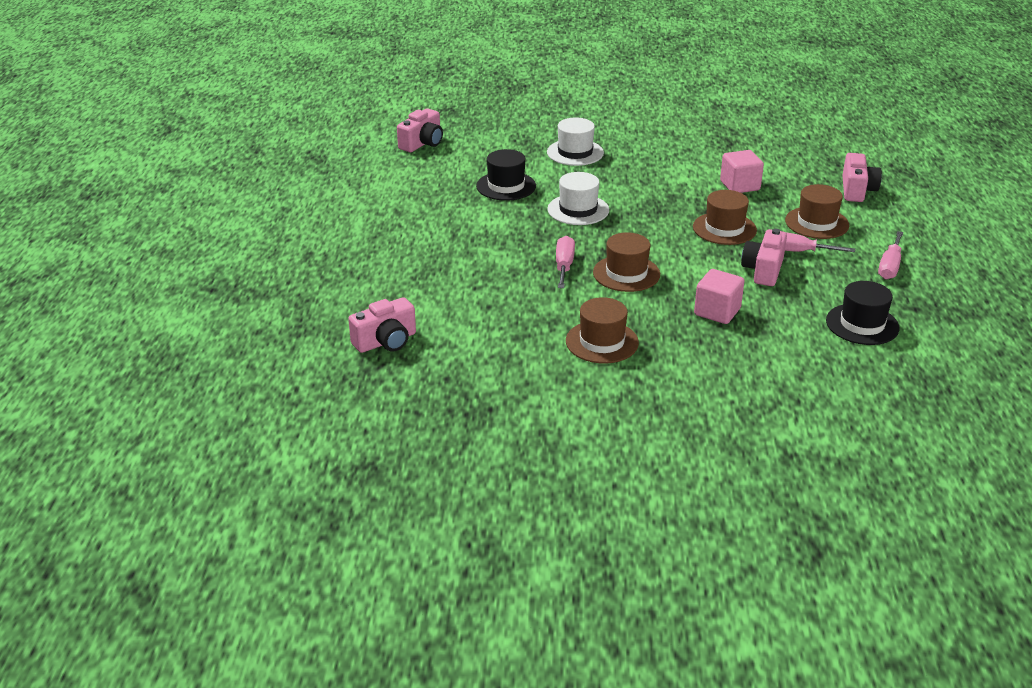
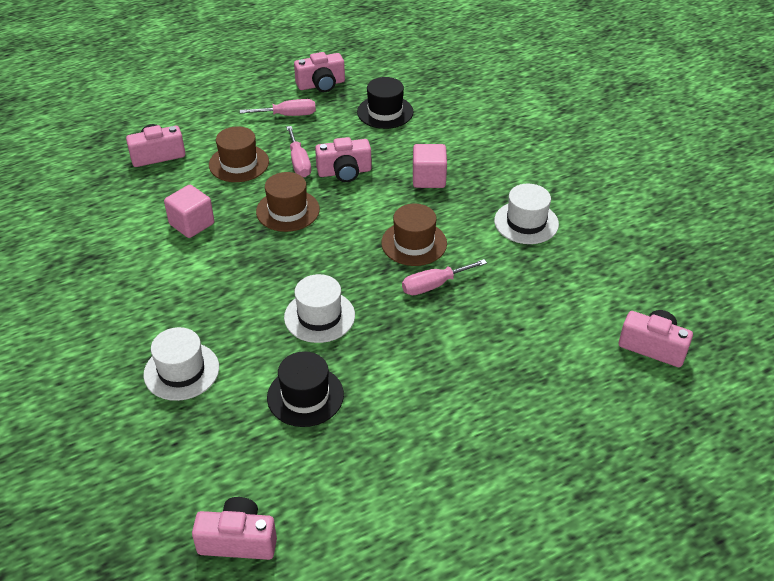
camera: 120 degrees left, 10 degrees up
brown hat [566,297,639,363] -> white hat [494,184,559,244]
none -> pink camera [294,52,345,92]

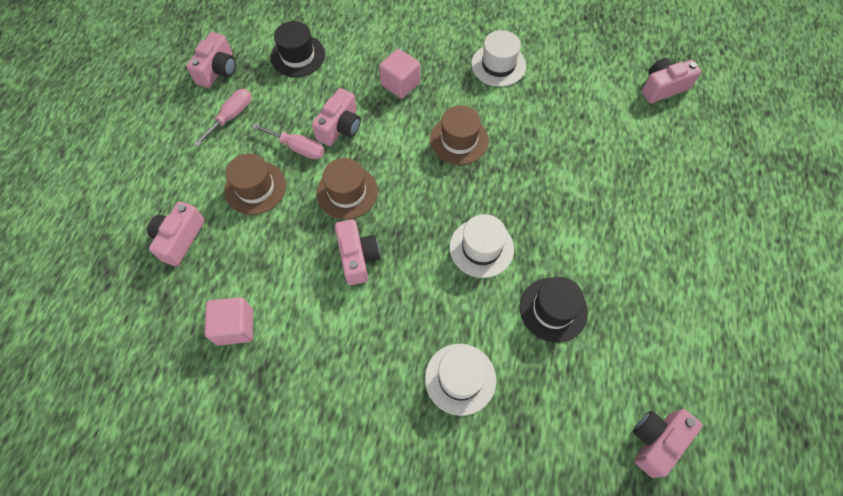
camera: 50 degrees left, 20 degrees up
pink cube [164,185,214,238] -> pink cube moved to [205,297,253,346]
pink screwdriver [402,259,487,295] -> none
none -> pink camera [335,219,380,285]

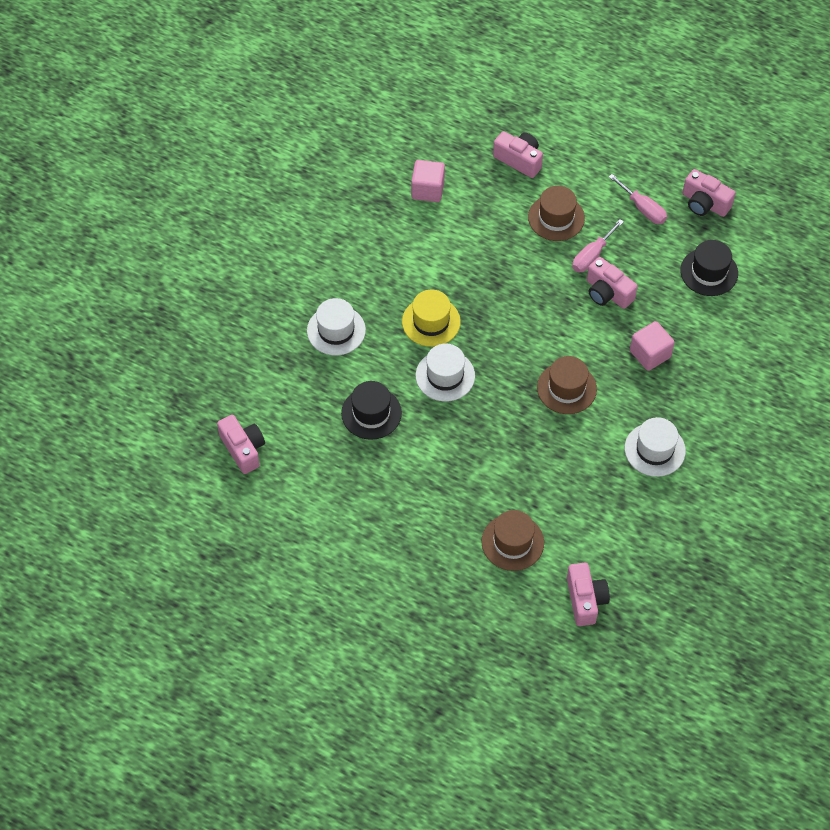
camera: 105 degrees right, 5 degrees down
brown hat [316,158,378,219] -> brown hat moved to [481,510,544,571]
pink camera [335,219,380,285] -> none
none -> yellow hat [402,290,461,347]

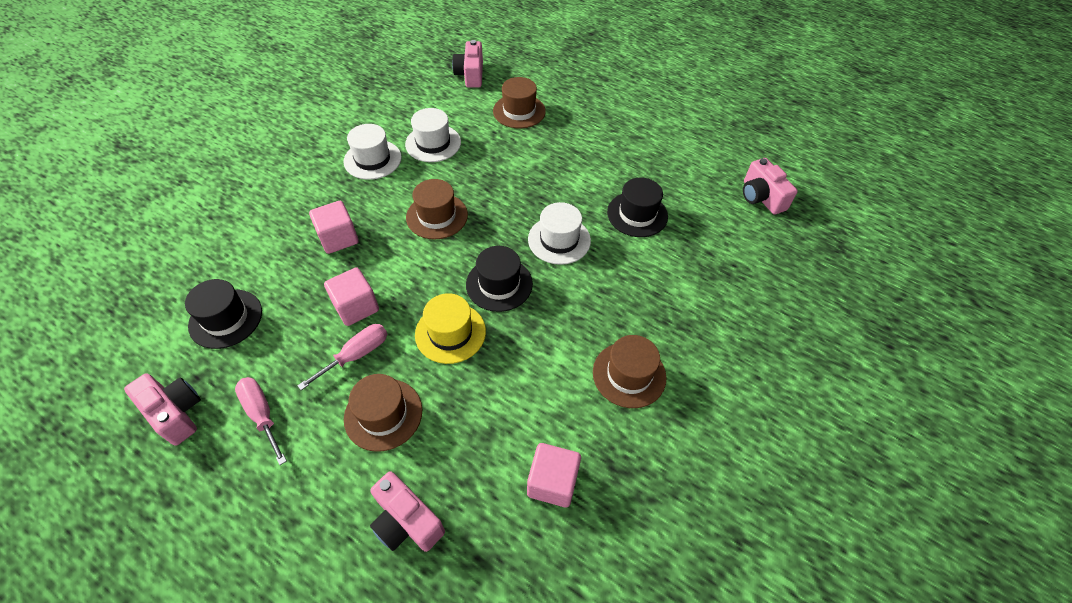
camera: 175 degrees left, 5 degrees down
white hat [307,298,366,356] -> white hat moved to [405,108,461,162]
yellow hat [402,290,461,347] -> yellow hat moved to [415,293,486,364]
pink camera [587,257,638,309] -> pink cube [324,267,379,326]
none -> black hat [466,246,533,312]
none -> brown hat [593,335,666,408]

